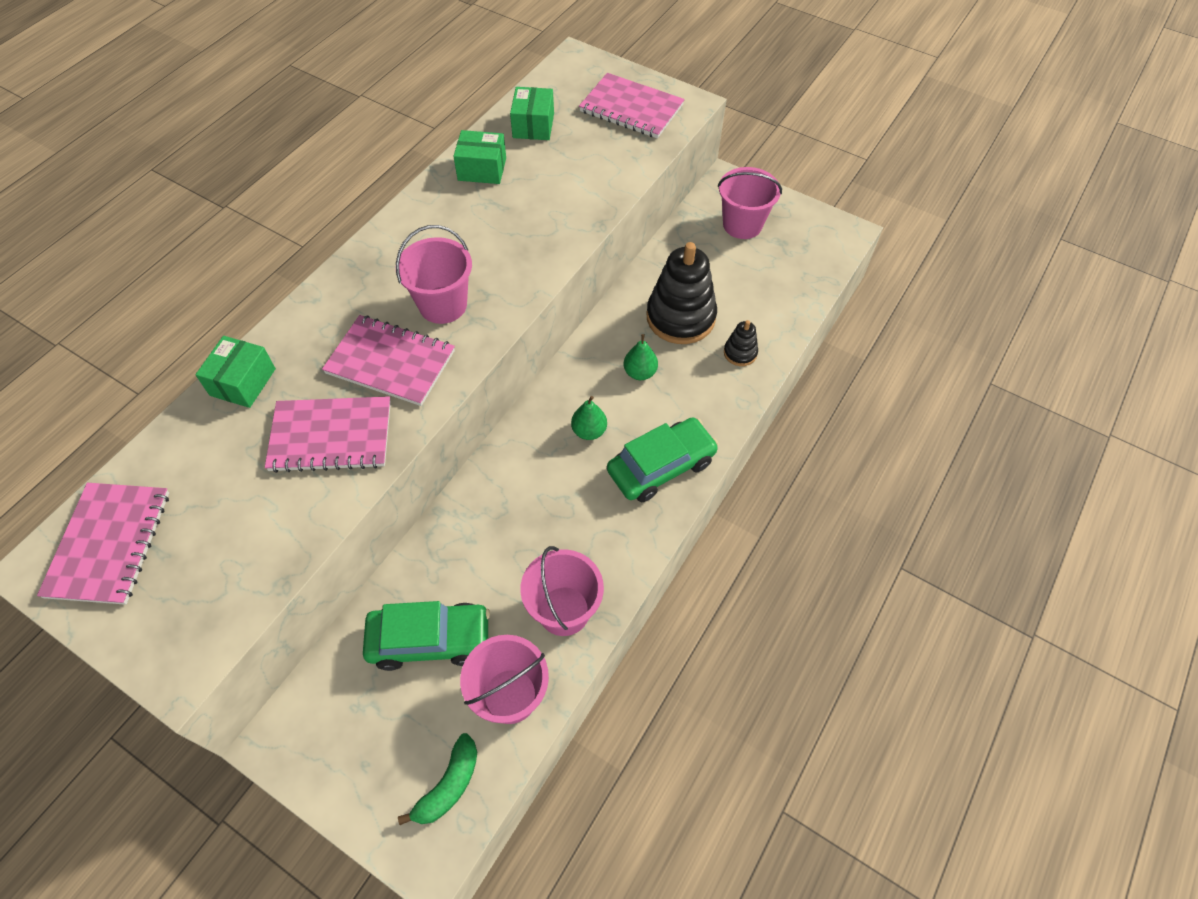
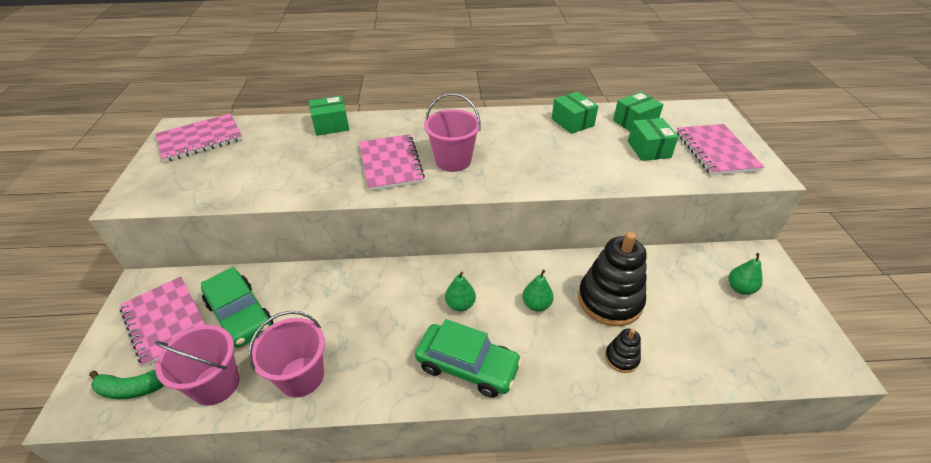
camera: 55 degrees right, 15 degrees down
pink notebook [265,396,391,473] -> pink notebook moved to [119,277,206,367]
pink bucket [718,167,782,239] -> green pear [729,253,763,295]
none -> green box [628,118,679,161]

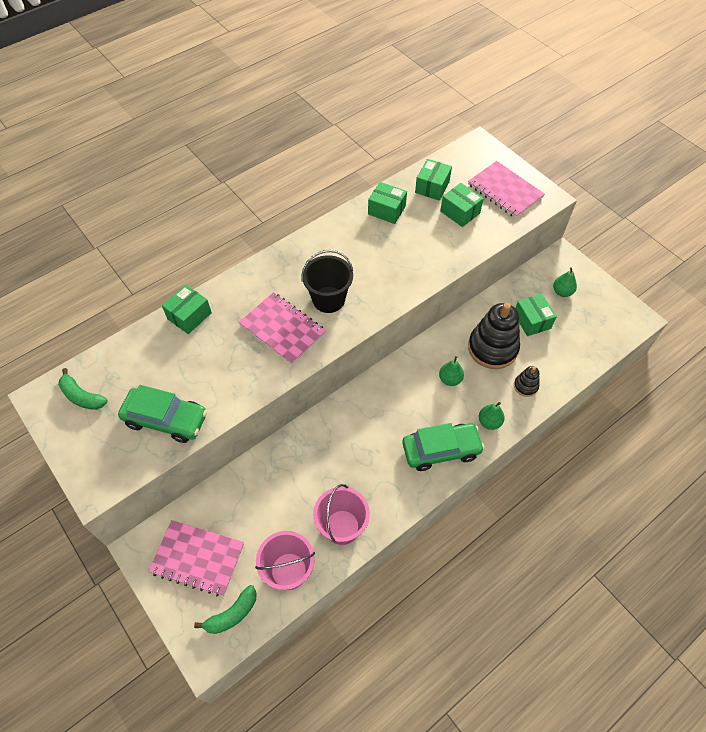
camera: 35 degrees left, 15 degrees up
pink notebook [155,114,243,162] -> green banana [58,368,108,410]
green car [201,267,273,348] -> green car moved to [118,385,207,443]
pink bucket [424,93,481,172] -> black bucket [301,250,353,313]
green pear [445,272,476,311] -> green pear moved to [479,402,505,430]
none -> green box [515,294,557,336]

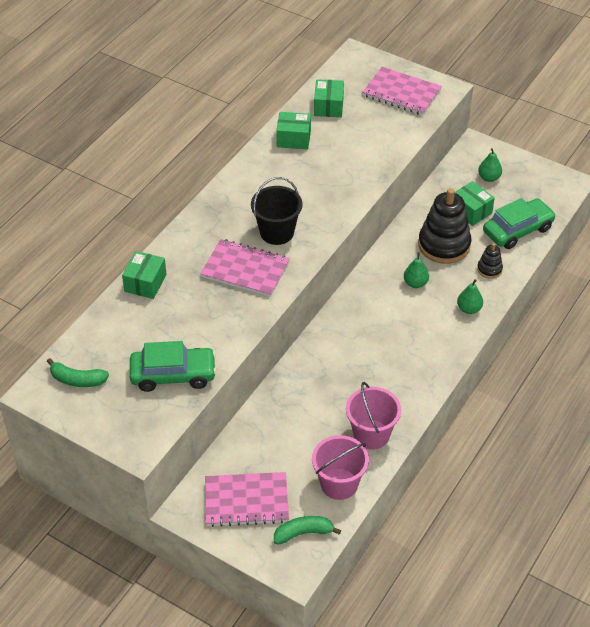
camera: 20 degrees left, 10 degrees down
green banana [194,585,257,634] -> green banana turned 135 degrees counterclockwise [274,516,341,545]
green car [402,423,484,471] -> green car moved to [483,198,556,249]
green box [440,183,484,227] -> none

